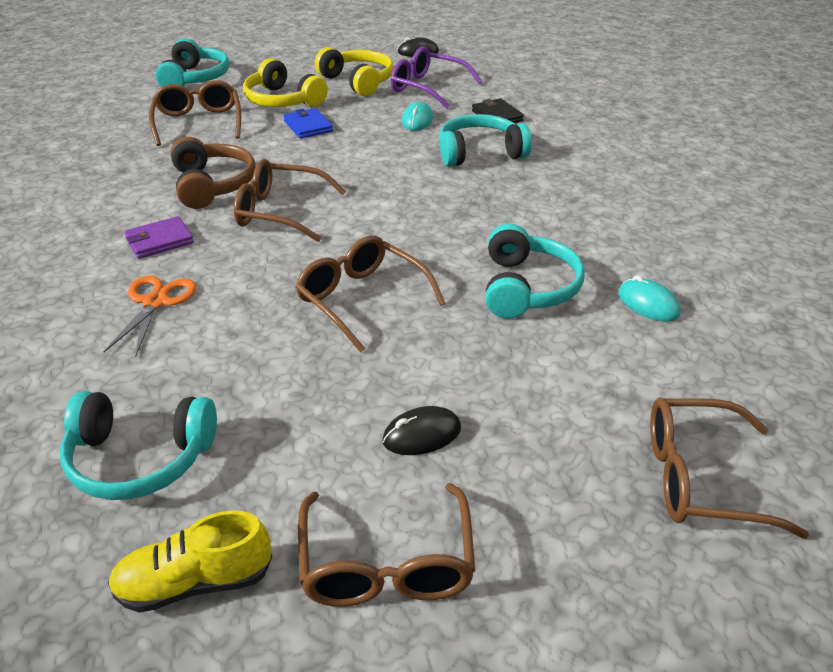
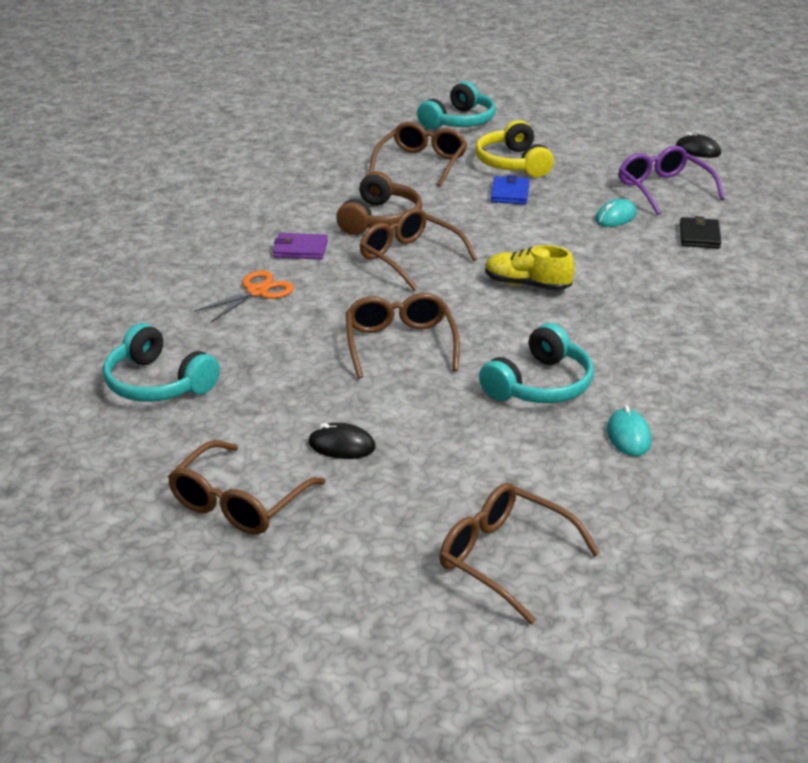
camera: 35 degrees right, 5 degrees down
yellow shoe [108,510,272,613] -> yellow shoe moved to [485,245,574,291]
yellow headphones [315,47,393,96] -> none
turquoise headphones [439,114,532,167] -> none

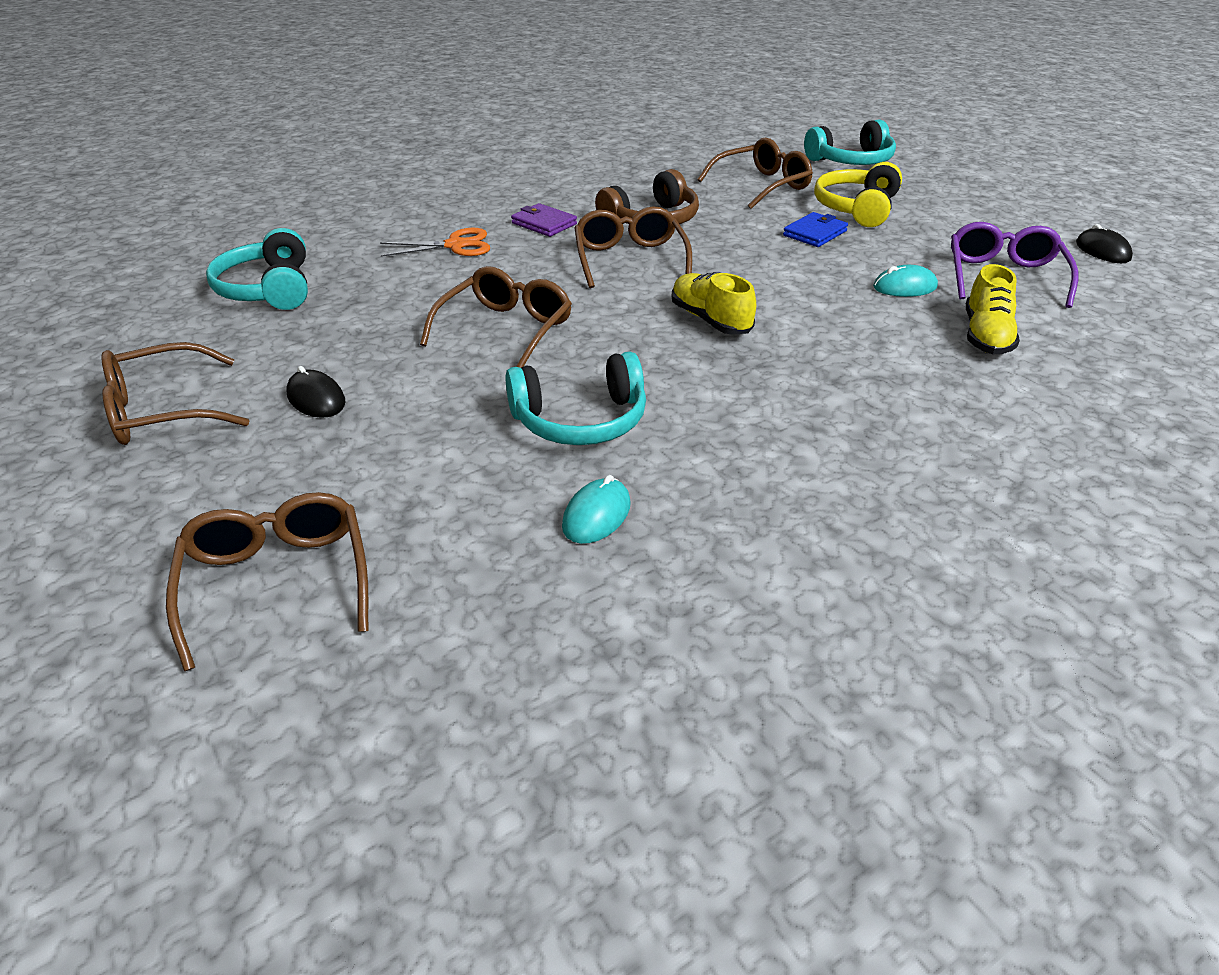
camera: 35 degrees right, 5 degrees up
black wallet [680,216,722,249] -> yellow shoe [966,264,1020,354]

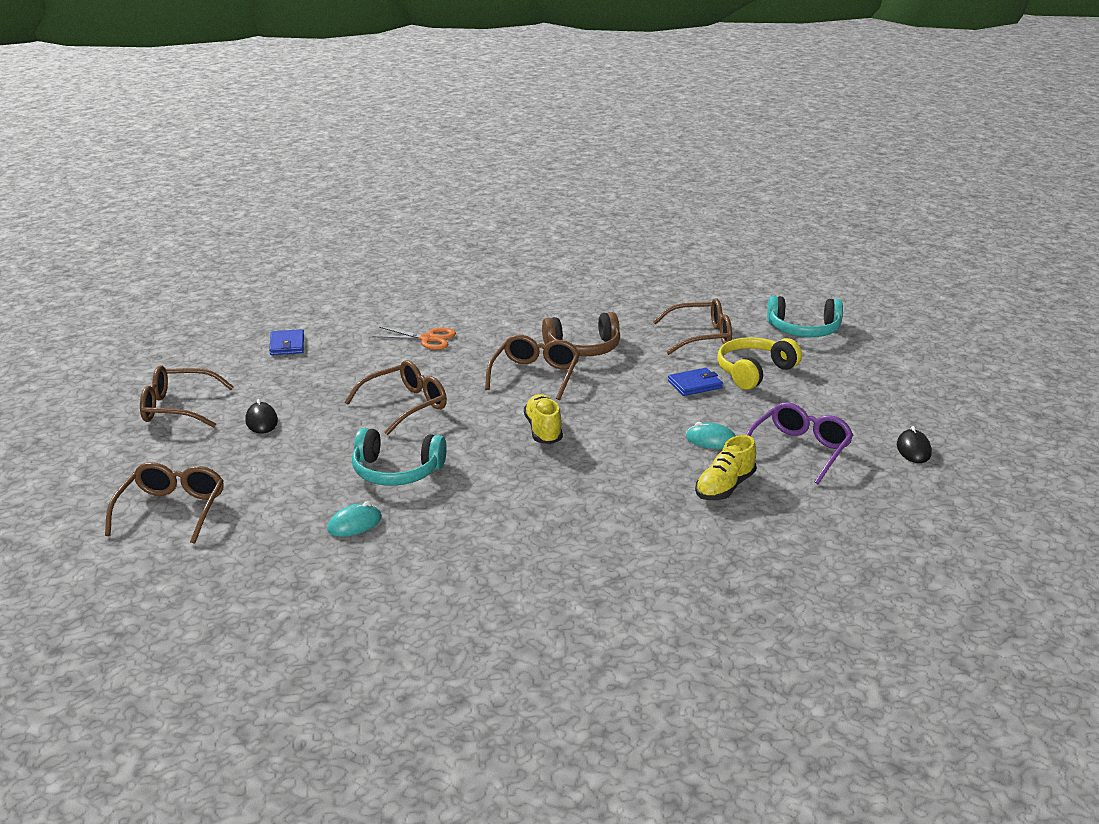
camera: 25 degrees right, 10 degrees down
turquoise headphones [206,228,308,310] -> blue wallet [269,329,304,355]
purple wallet [511,203,577,237] -> none

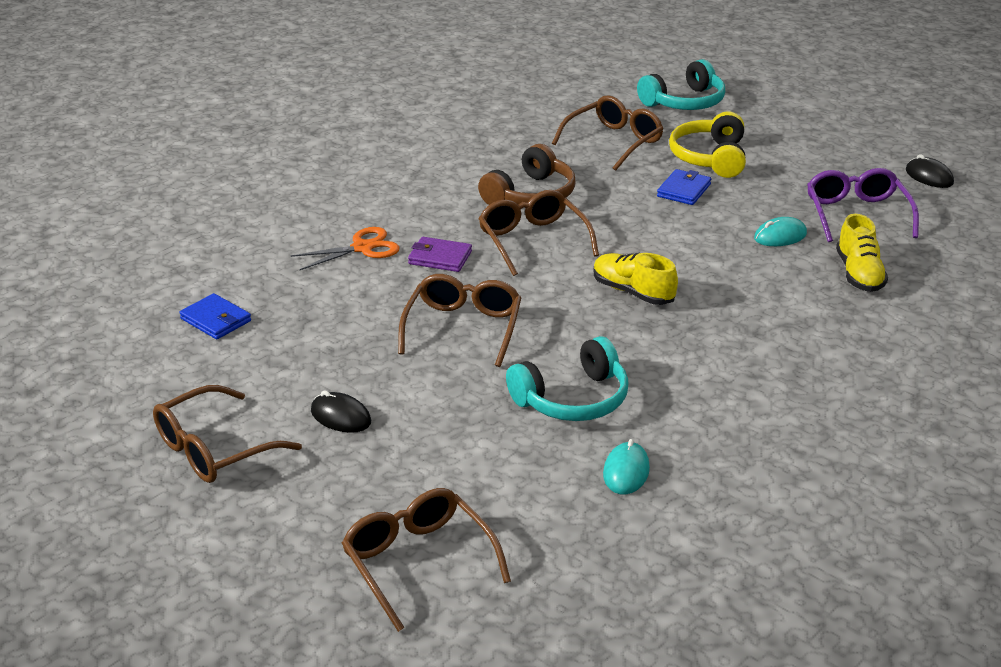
camera: 40 degrees left, 5 degrees up
none -> purple wallet [408,237,472,272]

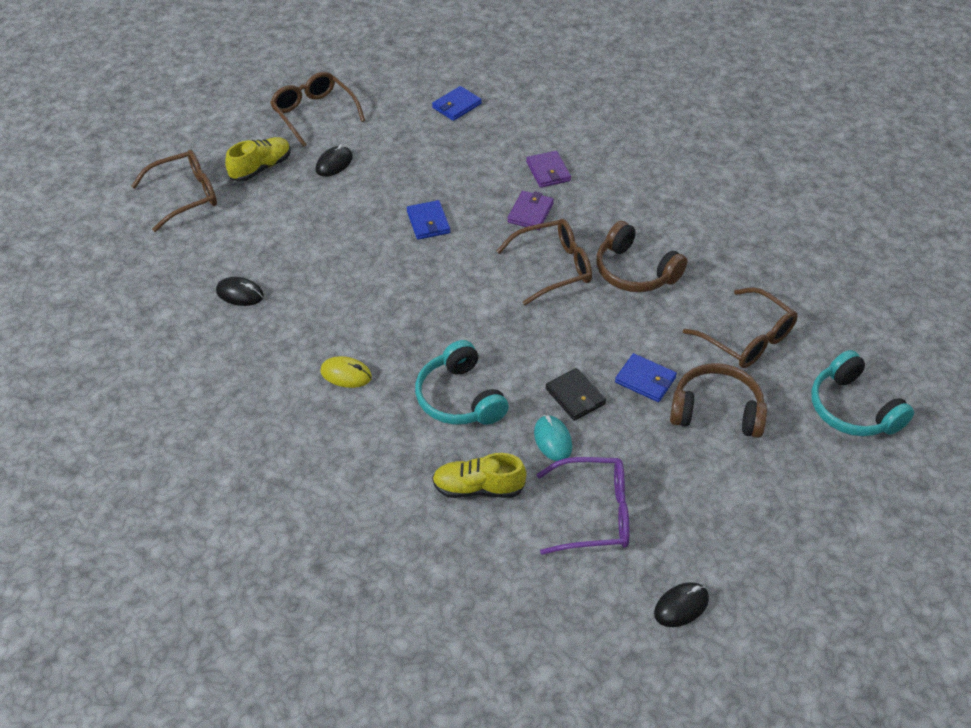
camera: 95 degrees right, 15 degrees up
orange scissors [291,227,400,270] -> purple wallet [526,151,571,188]
brown glasses [398,274,521,367] -> blue wallet [407,200,450,240]
turquoise headphones [506,336,629,421] -> turquoise headphones moved to [415,340,509,425]
yellow shoe [594,253,678,305] -> yellow shoe moved to [225,137,291,182]
turquoise mouse [603,439,650,495] -> black mouse [216,277,264,306]
yellow headphones [669,111,746,178] -> brown headphones [670,363,767,438]
none -> yellow mouse [320,356,372,388]
none -> black wallet [546,368,606,421]

